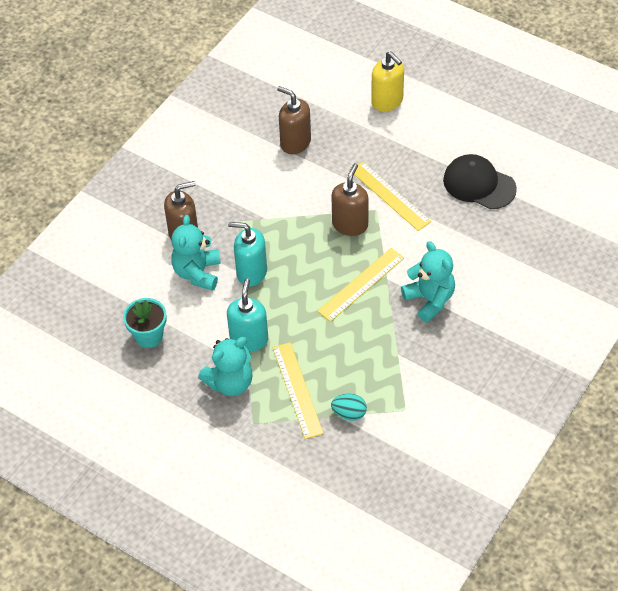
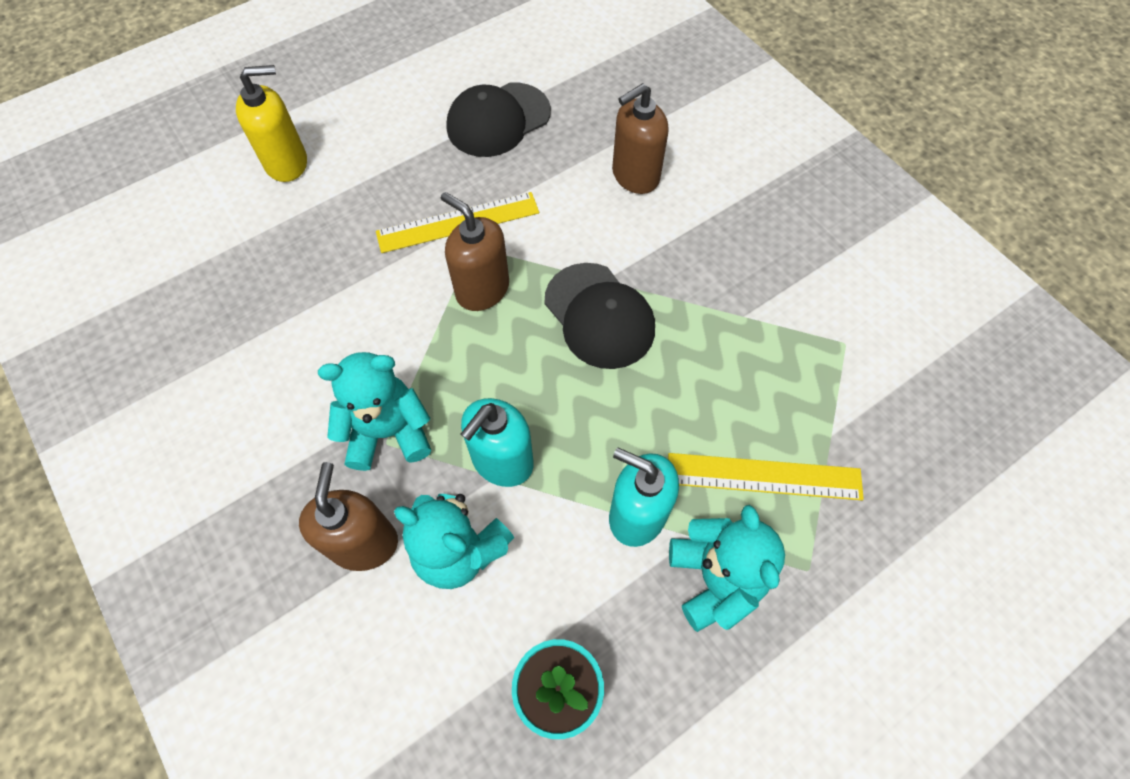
camera: 70 degrees left, 10 degrees up
brown soap dispenser [277,86,311,154] -> brown soap dispenser moved to [612,83,668,194]
yellow ruler [317,248,404,322] -> black cap [544,263,655,369]
turquoise egg [331,394,367,421] -> none
turquoise teddy bear [401,241,455,323] -> turquoise teddy bear moved to [318,352,431,471]

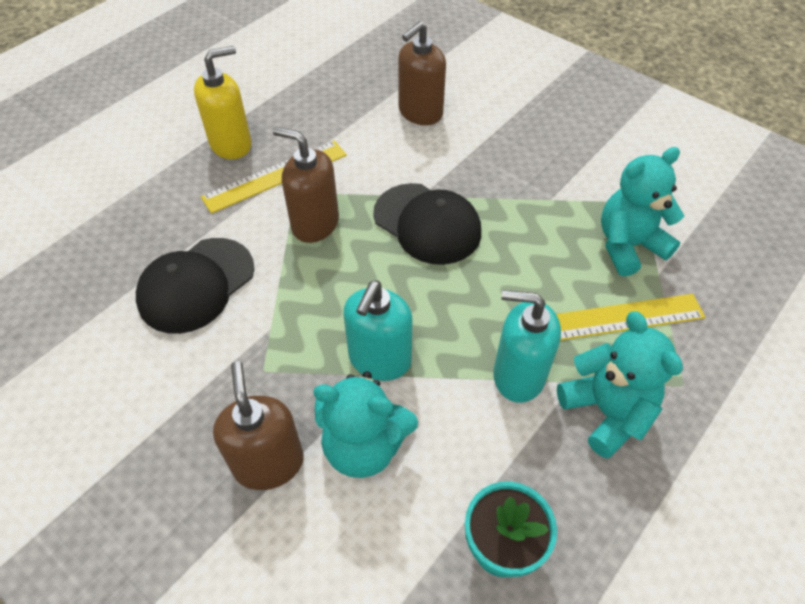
camera: 15 degrees left, 10 degrees down
yellow soap dispenser [236,65,307,182] -> yellow soap dispenser moved to [194,46,252,159]
turquoise teddy bear [318,352,431,471] -> turquoise teddy bear moved to [601,147,684,277]
black cap [447,83,551,157] -> black cap moved to [136,238,254,334]

